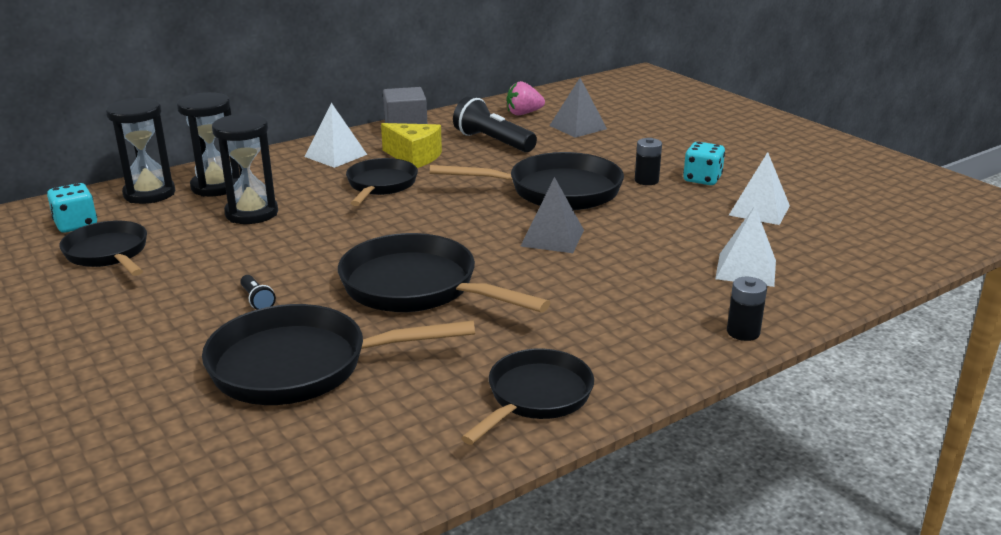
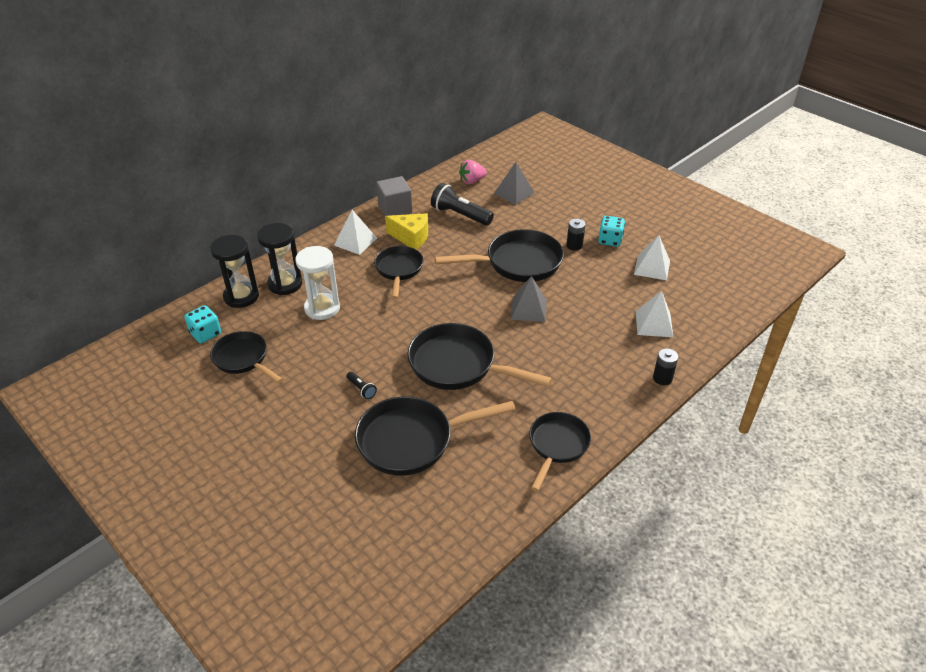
camera: 10 degrees left, 15 degrees up
black hourglass [212,114,278,224] -> white hourglass [295,246,340,320]

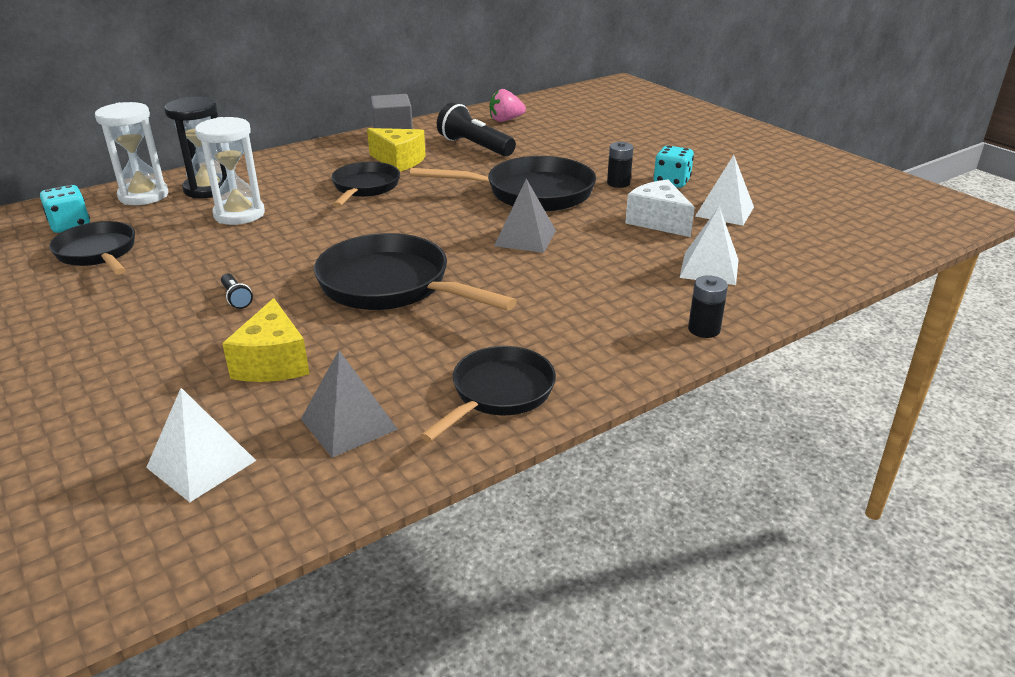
camera: 10 degrees right, 10 degrees down
black hourglass [210,235,259,308] -> white hourglass [95,102,168,205]
white pyramid [334,210,377,255] -> white pyramid moved to [146,388,256,502]
black pan [355,397,516,476] -> yellow cheese [222,298,309,382]
grey pyramid [494,162,534,205] -> grey pyramid moved to [301,350,398,458]
none -> white cheese [625,180,695,237]

